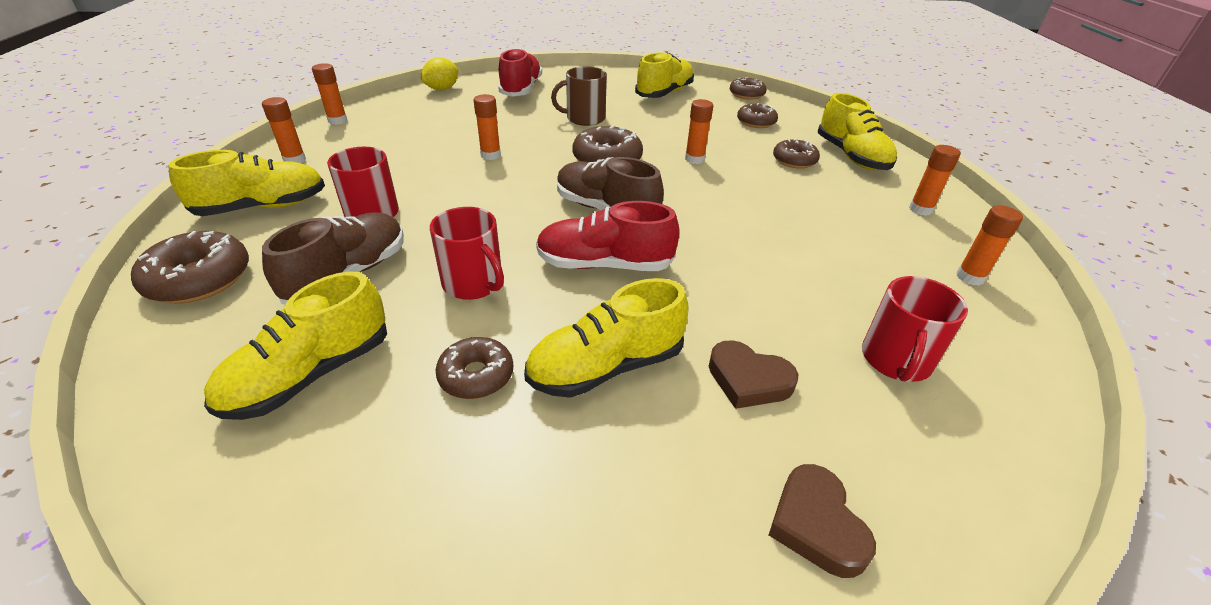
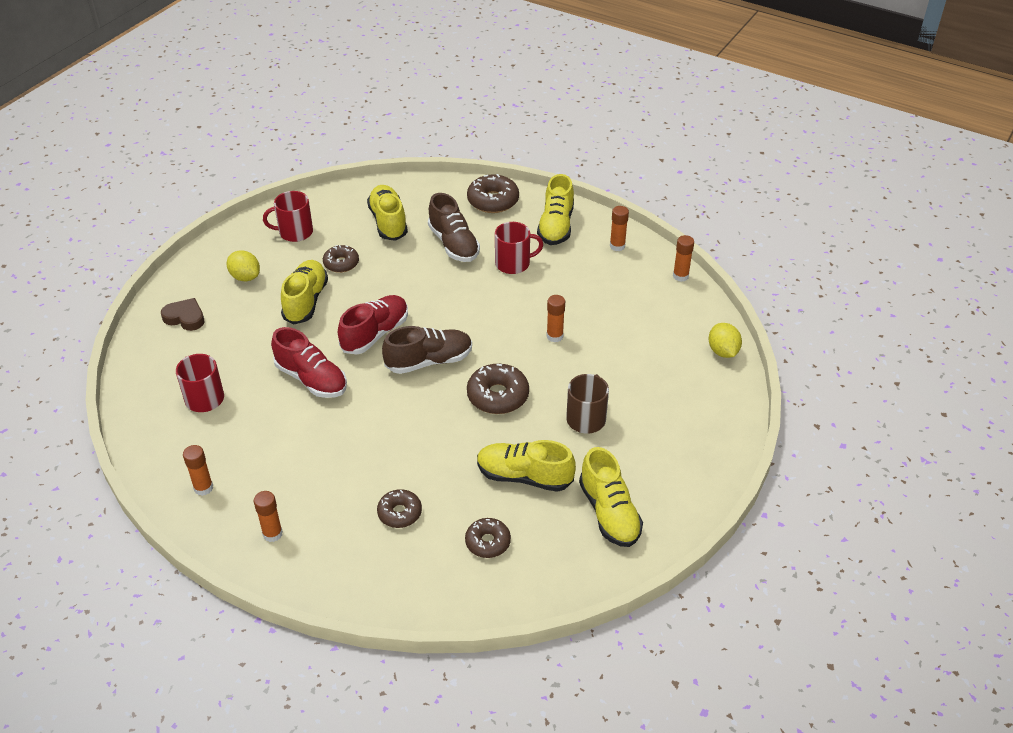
camera: 125 degrees right, 5 degrees up
red mug [430,207,504,300] -> red mug moved to [263,191,313,242]
red shoe [498,48,542,97] -> red shoe moved to [271,327,347,398]
orange glue stick [685,99,713,164] -> none
brown heart [709,340,799,409] -> none
brown donut [730,77,766,100] -> none
yellow shoe [818,93,897,170] -> yellow shoe moved to [477,440,576,492]
none -> yellow lemon [227,250,260,281]

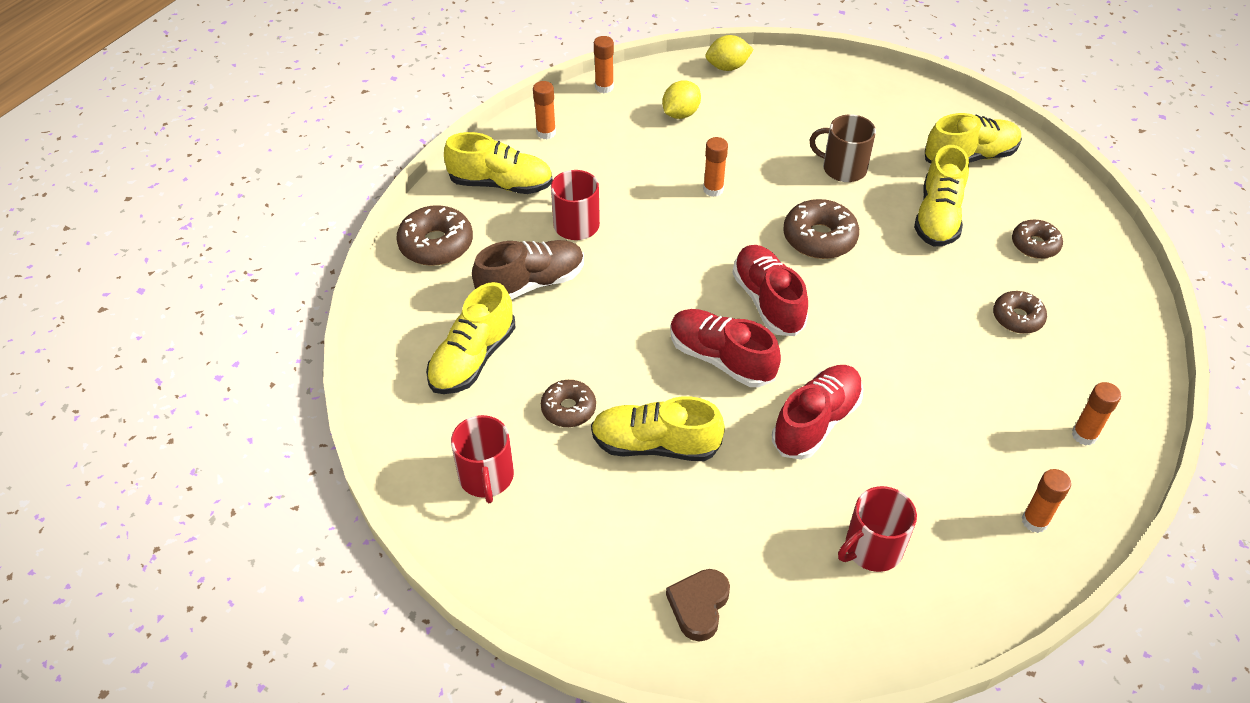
camera: 90 degrees left, 5 degrees up
yellow lemon [227,250,260,281] -> yellow lemon moved to [662,81,701,119]
yellow shoe [367,185,408,241] -> yellow shoe turned 45 degrees counterclockwise [426,282,515,394]
brown shoe [382,326,472,374] -> red shoe [732,245,808,336]

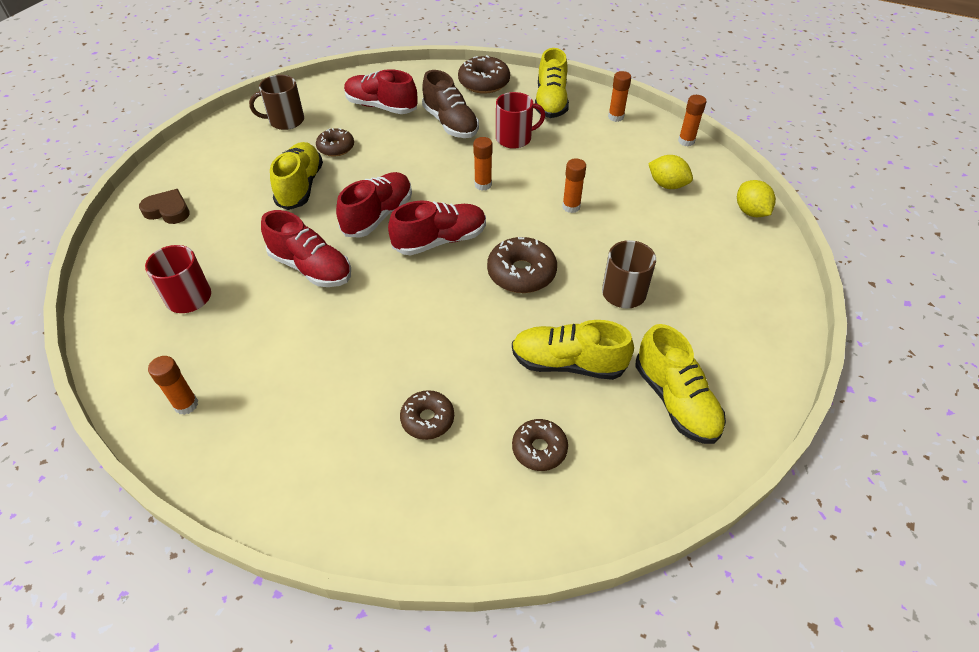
camera: 85 degrees right, 0 degrees up
yellow shoe [426,282,515,394] -> red shoe [344,69,417,114]
red mug [451,415,514,503] -> brown mug [249,75,304,130]
orange glue stick [1072,382,1121,446] -> orange glue stick moved to [473,137,492,191]

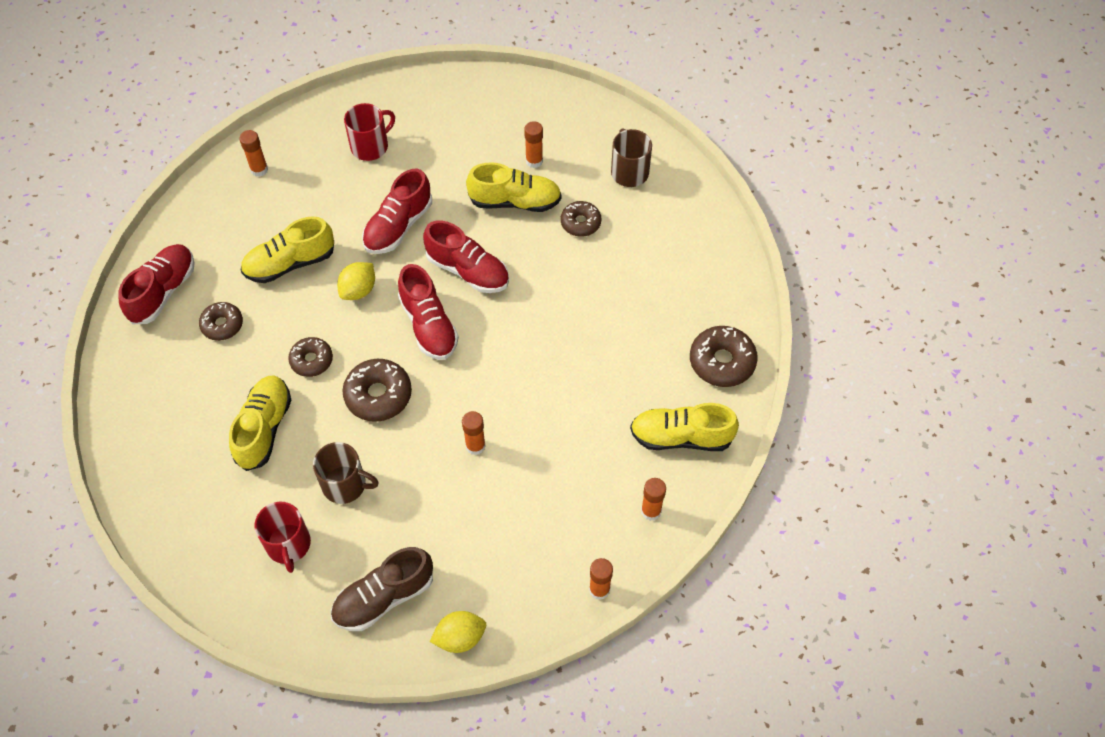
camera: 90 degrees right, 10 degrees up
brown heart [139,189,190,224] -> none
red shoe [344,69,417,114] -> red shoe moved to [118,244,195,324]
brown shoe [422,70,479,138] -> brown shoe moved to [331,547,433,631]
orange glue stick [473,137,492,191] -> orange glue stick moved to [524,121,543,168]
red mug [496,92,545,149] -> red mug moved to [254,502,311,573]
brown donut [512,419,568,471] -> brown donut moved to [288,337,333,377]
yellow shoe [635,324,726,444] -> yellow shoe moved to [241,216,334,283]
yellow lemon [648,155,693,189] -> yellow lemon moved to [337,262,375,300]

